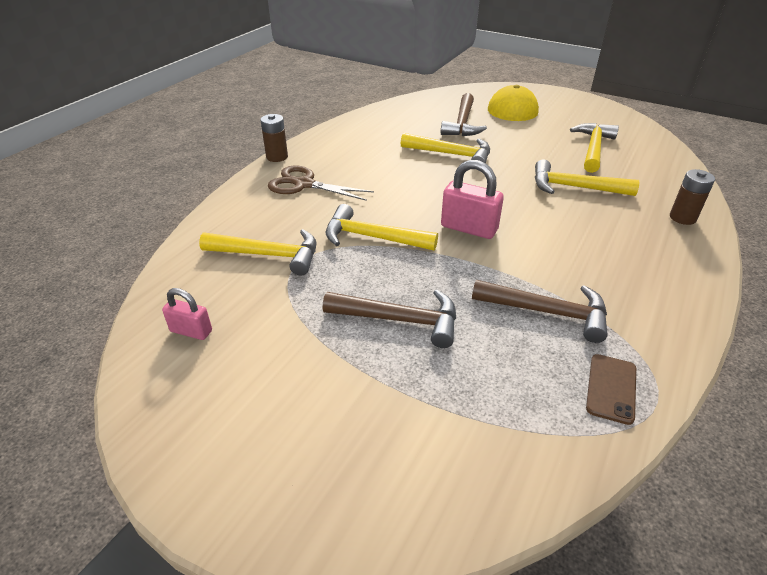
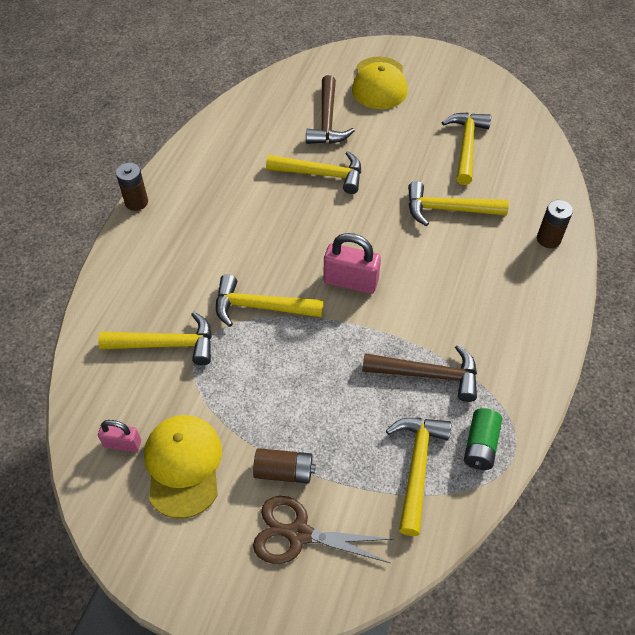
camera: 10 degrees left, 15 degrees up
brown scissors [268,165,374,201] -> brown scissors moved to [253,496,394,564]
brown hammer [323,290,456,348] -> none
brown phone [586,354,636,425] -> green battery [464,408,502,470]
none -> yellow cap [144,415,222,519]
none -> brown battery [253,448,315,484]
none -> yellow hammer [386,418,451,536]

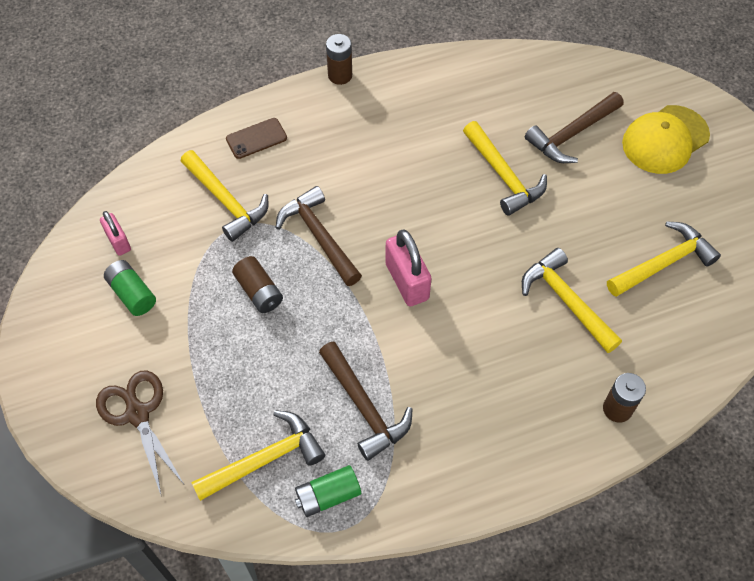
camera: 50 degrees right, 5 degrees up
yellow cap [144,415,222,519] -> green battery [104,260,156,316]
yellow hammer [216,274,324,327] -> brown hammer [275,186,362,286]
brown battery [253,448,315,484] -> brown battery moved to [232,256,283,313]
none -> brown phone [226,118,287,159]

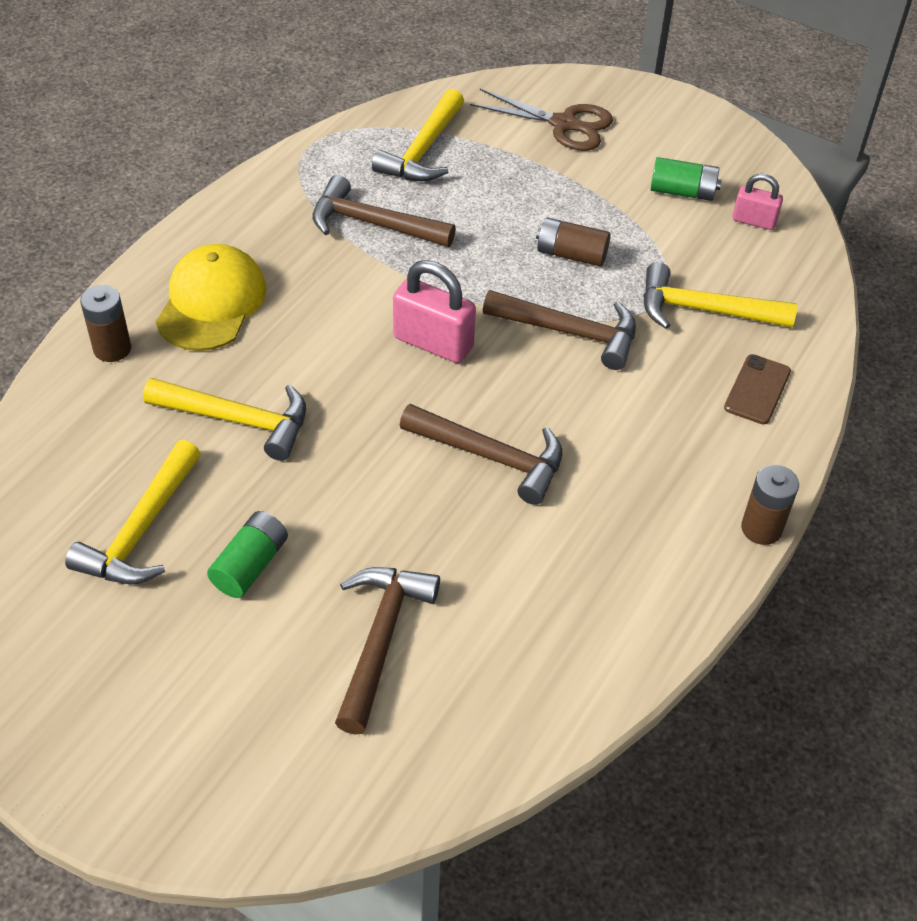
camera: 140 degrees right, 10 degrees down
green battery [295,465,361,517] -> green battery moved to [207,511,288,598]
yellow hammer [463,121,547,216] -> none
yellow cap [622,105,710,174] -> yellow cap moved to [156,244,266,351]
none -> brown hammer [400,404,562,505]

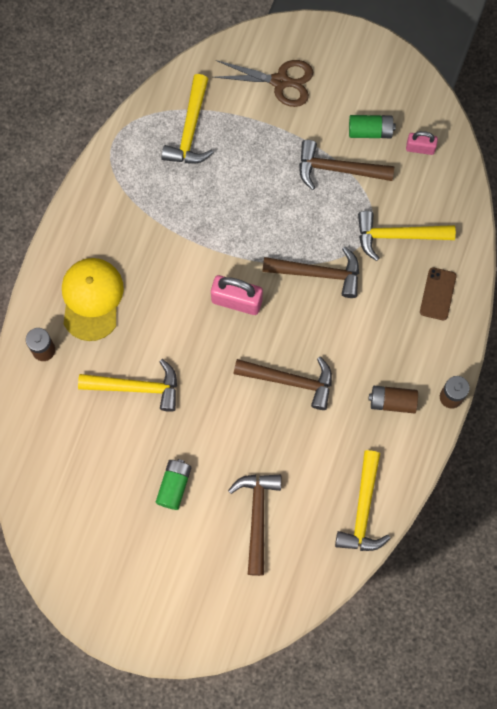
camera: 10 degrees left, 25 degrees up
yellow hammer [65,440,201,584] -> yellow hammer moved to [335,450,390,551]
brown hammer [312,175,456,247] -> brown hammer moved to [299,140,394,190]
brown battery [536,217,610,267] -> brown battery moved to [369,386,418,413]

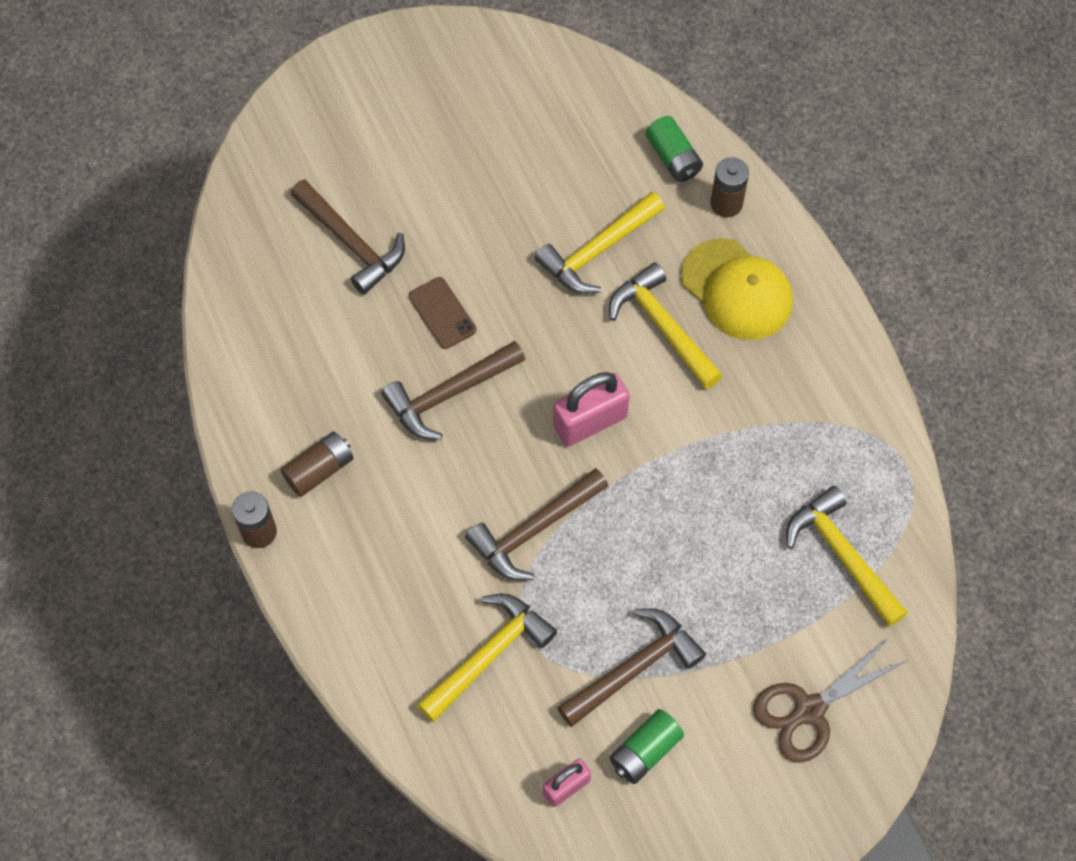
camera: 135 degrees right, 10 degrees down
green battery [156,459,192,510] -> green battery moved to [646,116,703,182]
yellow hammer [335,450,390,551] -> yellow hammer moved to [609,262,723,389]
brown phone [420,267,456,320] -> brown phone moved to [409,277,476,349]

